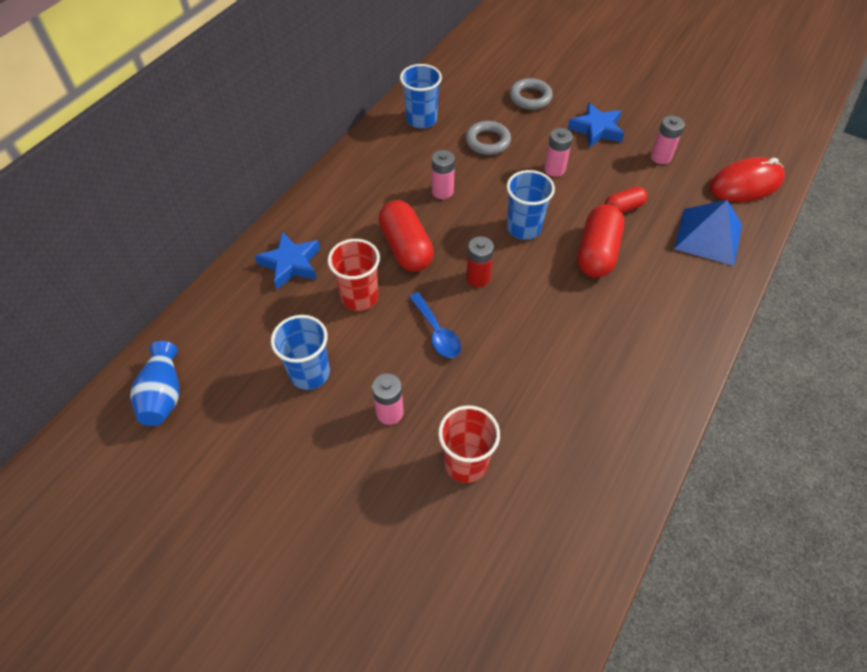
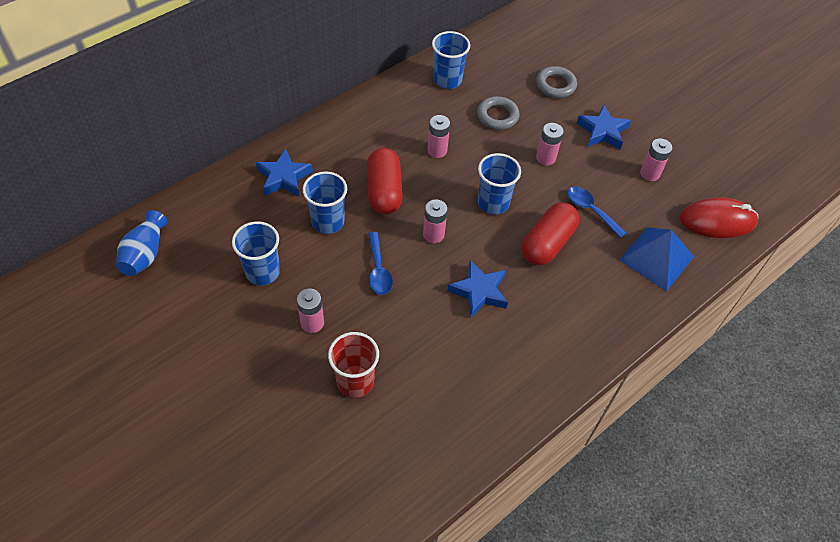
camera: 15 degrees right, 0 degrees up
red cup [328,239,380,311] -> blue cup [303,171,347,234]
red battery [466,236,494,287] -> pink battery [423,199,447,243]
red capsule [604,187,647,213] -> blue spoon [568,187,626,238]
none -> blue star [448,260,508,317]

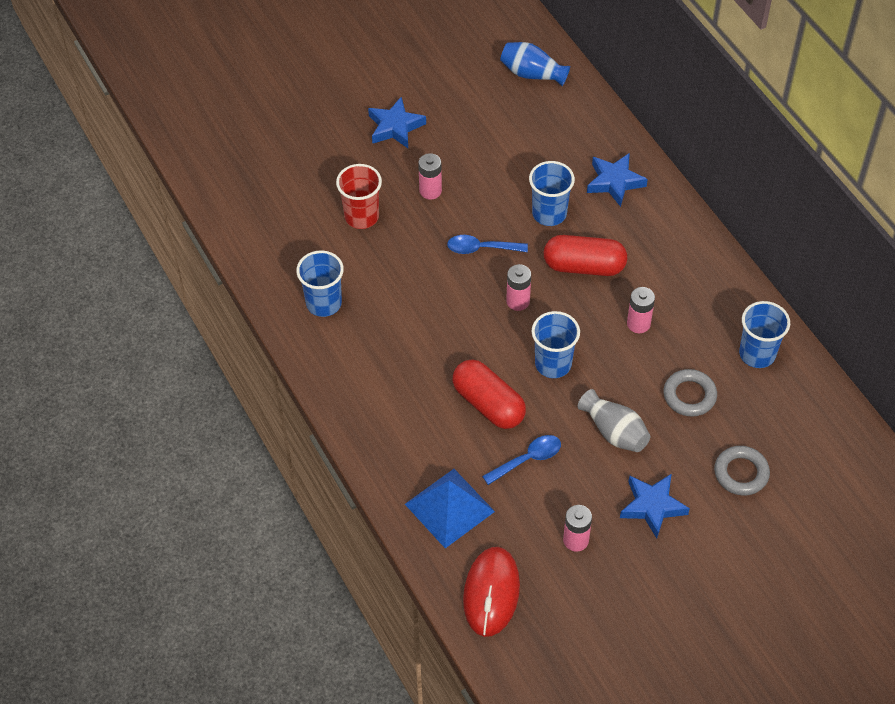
camera: 105 degrees right, 0 degrees up
blue cup [232,221,280,285] -> blue cup moved to [296,250,344,317]
blue star [448,260,508,317] -> blue star moved to [368,96,426,148]
pink battery [536,123,564,166] -> grey vase [578,389,650,452]

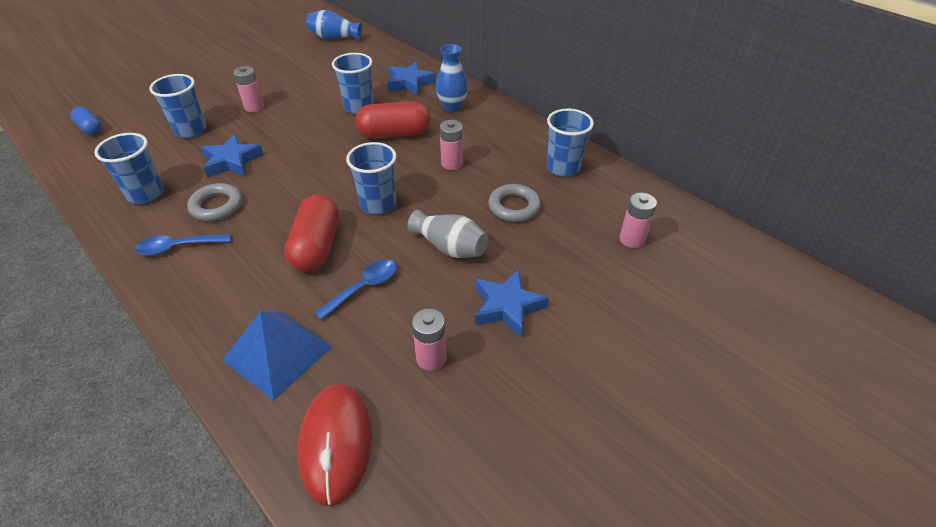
camera: 15 degrees left, 10 degrees down
red cup [336,164,382,229] -> blue cup [149,74,206,138]
blue star [368,96,426,148] -> blue star moved to [201,134,264,178]
blue spoon [447,235,528,254] -> blue spoon moved to [135,234,231,256]
red capsule [453,360,526,429] -> red capsule turned 60 degrees clockwise [284,194,339,272]
pink battery [506,264,531,311] -> pink battery moved to [620,193,657,248]
grey ring [714,446,770,496] -> grey ring moved to [187,183,242,221]
none -> blue capsule [70,107,102,135]
none -> blue vase [436,44,468,112]

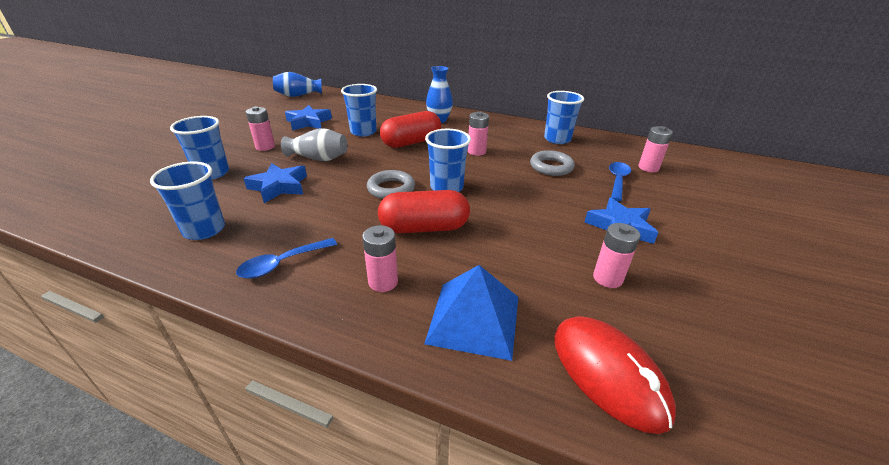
camera: 25 degrees left, 10 degrees down
blue capsule [70,107,102,135] -> none
grey ring [187,183,242,221] -> grey ring moved to [367,170,415,199]
red capsule [284,194,339,272] -> red capsule turned 75 degrees counterclockwise [378,190,470,233]
blue spoon [314,259,397,320] -> blue spoon moved to [609,162,631,201]
blue star [387,61,436,96] -> blue star moved to [285,105,332,131]
grey vase [407,210,488,258] -> grey vase moved to [281,128,347,161]
none -> pink battery [362,225,398,292]

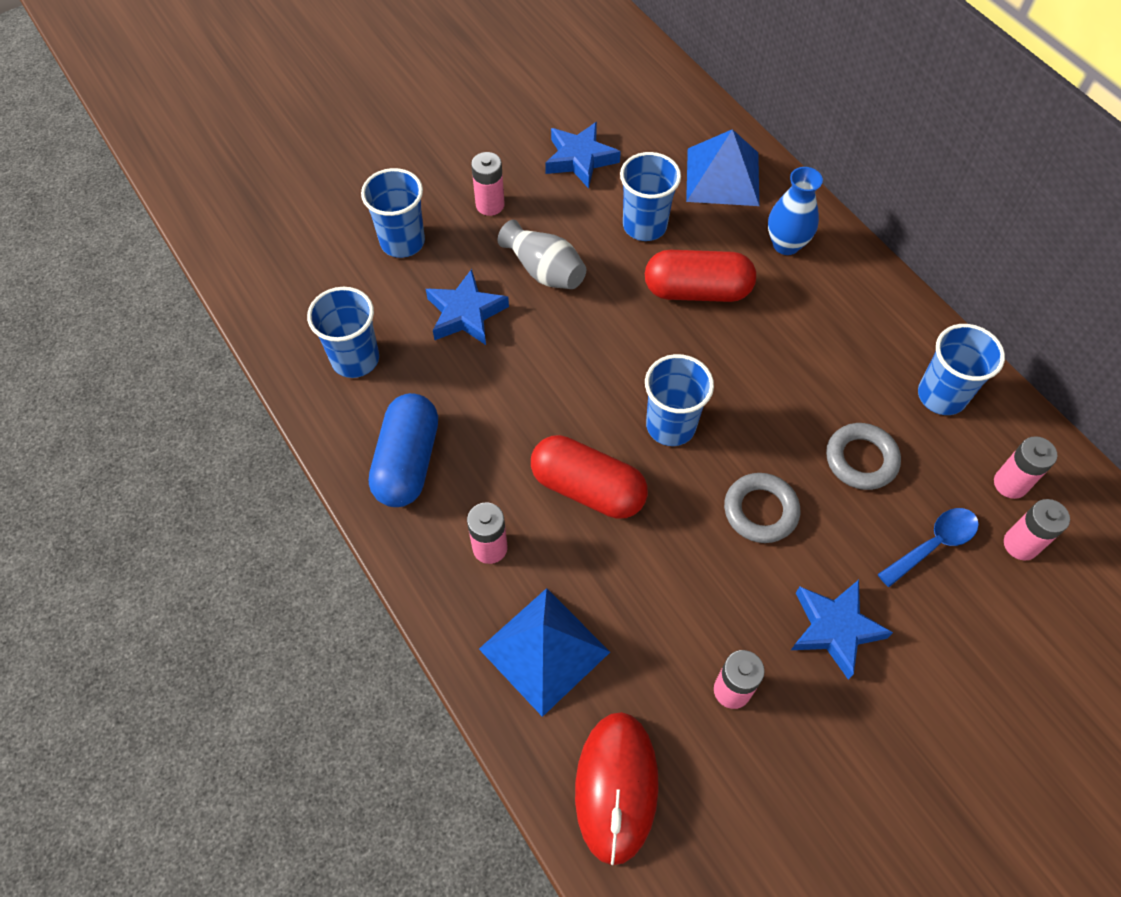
camera: 35 degrees right, 25 degrees up
blue spoon [236,238,337,278] -> blue capsule [369,393,438,507]
blue vase [273,72,322,97] -> none
grey ring [367,170,415,199] -> grey ring moved to [724,473,800,543]
pink battery [468,111,489,156] -> pink battery moved to [994,436,1057,499]
none -> blue pyramid [686,129,759,206]

